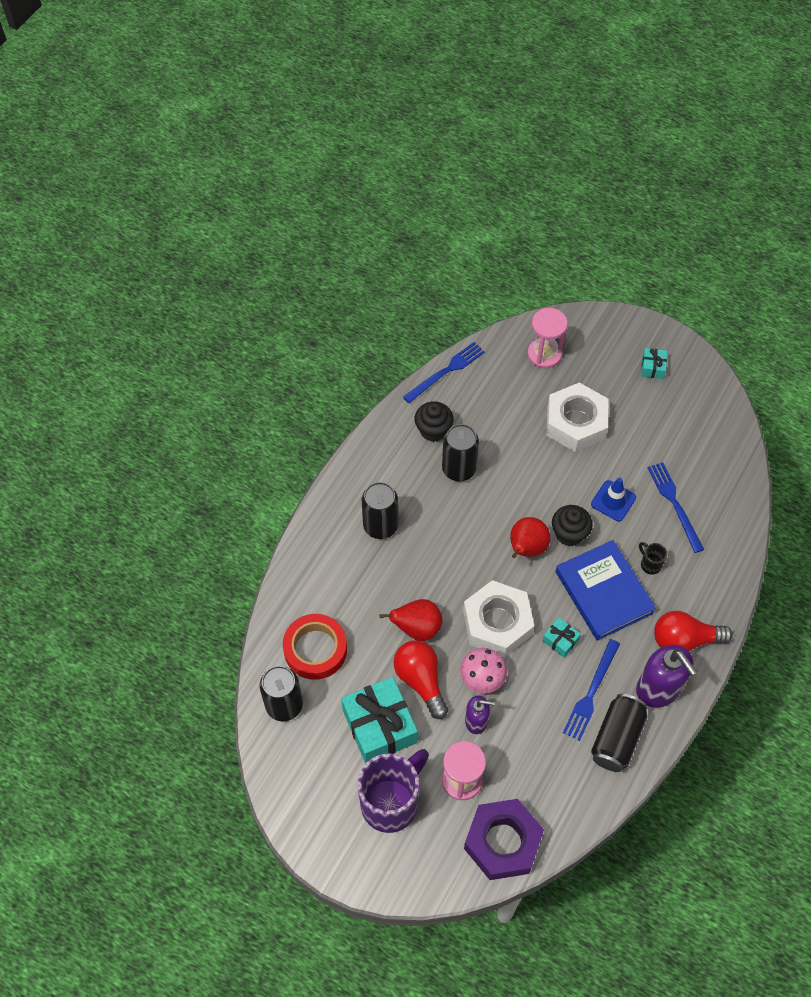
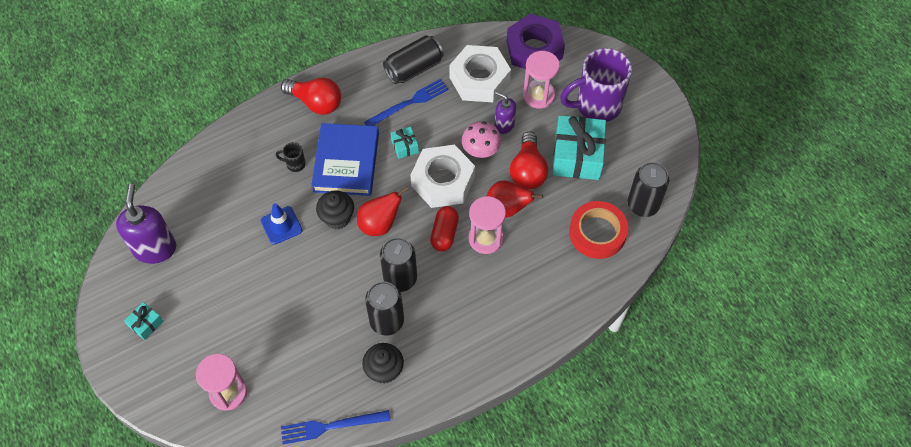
camera: 150 degrees left, 0 degrees up
black can [362,482,398,539] -> black can moved to [380,238,417,292]
white nut [546,383,608,452] -> white nut moved to [449,45,511,102]
purple soap dispenser [636,645,697,708] -> purple soap dispenser moved to [116,184,176,264]
black mug [639,542,667,575] -> black mug turned 105 degrees clockwise [276,142,306,172]
blue fork [647,462,704,553] -> none
none -> red capsule [430,206,459,251]
none -> pink hourglass [469,196,506,254]

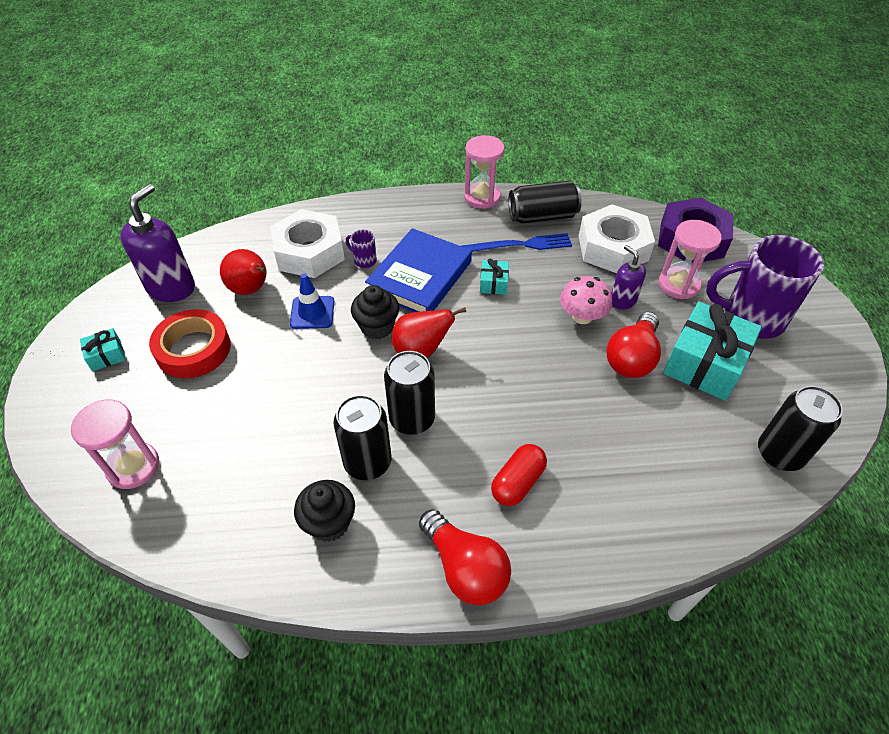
camera: 25 degrees right, 10 degrees down
black mug [276,142,306,172] -> purple mug [346,229,377,268]
red light bulb [281,78,341,115] -> red light bulb moved to [419,509,511,605]
blue fork [281,410,391,444] -> none
white nut [410,145,475,208] -> white nut moved to [270,209,345,278]
red capsule [430,206,459,251] -> red capsule moved to [491,444,547,506]
pink hourglass [469,196,506,254] -> pink hourglass moved to [464,135,505,209]
red pear [487,180,543,218] -> red pear moved to [220,249,267,295]
red tape [569,201,628,259] -> red tape moved to [149,309,231,379]

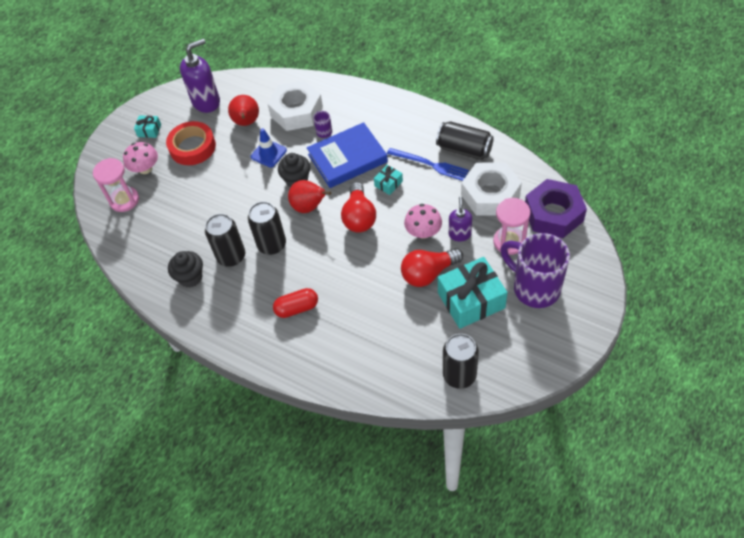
camera: 40 degrees right, 5 degrees up
red light bulb [419,509,511,605] -> red light bulb moved to [341,182,376,232]
pink hourglass [464,135,505,209] -> none
none -> pink mushroom [123,142,158,174]

